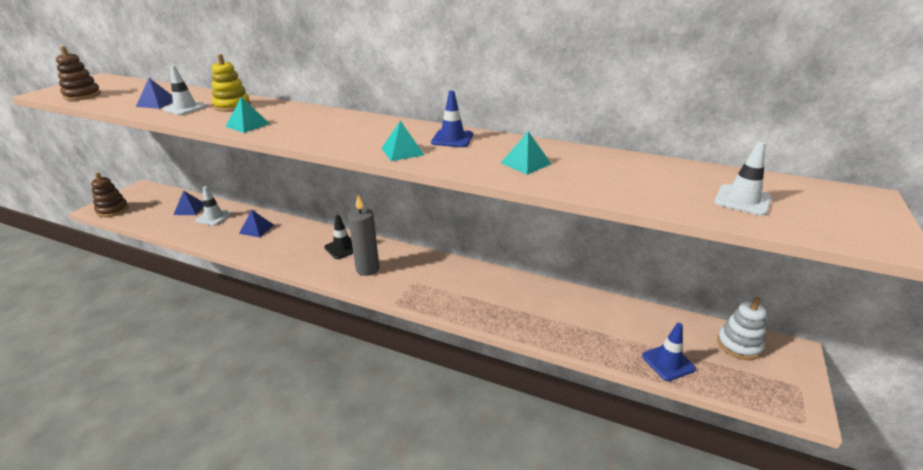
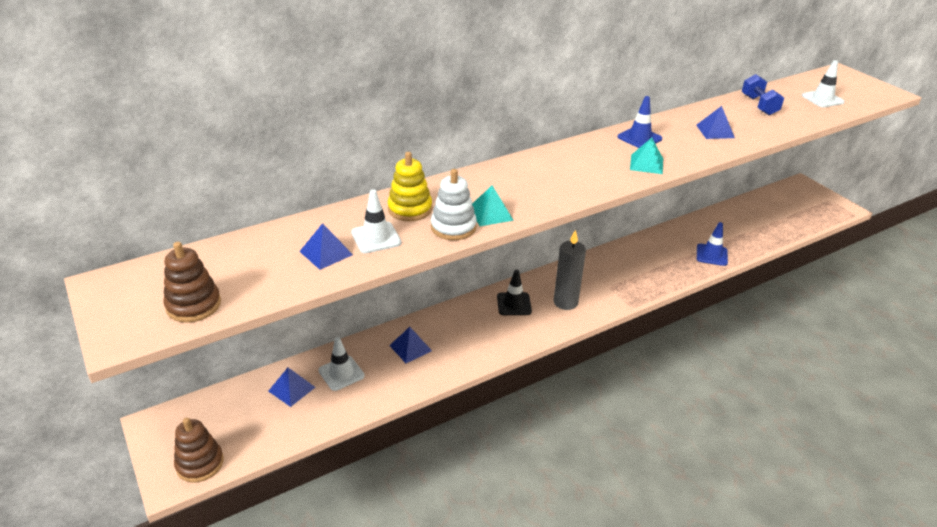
camera: 55 degrees left, 5 degrees up
turquoise pyramid [501,131,551,175] -> blue pyramid [696,106,735,139]
blue traffic cone [642,323,696,381] -> blue traffic cone moved to [697,222,728,266]
white stacking toy [717,297,767,360] -> white stacking toy moved to [431,169,477,240]
none -> blue dumbbell [742,74,784,115]

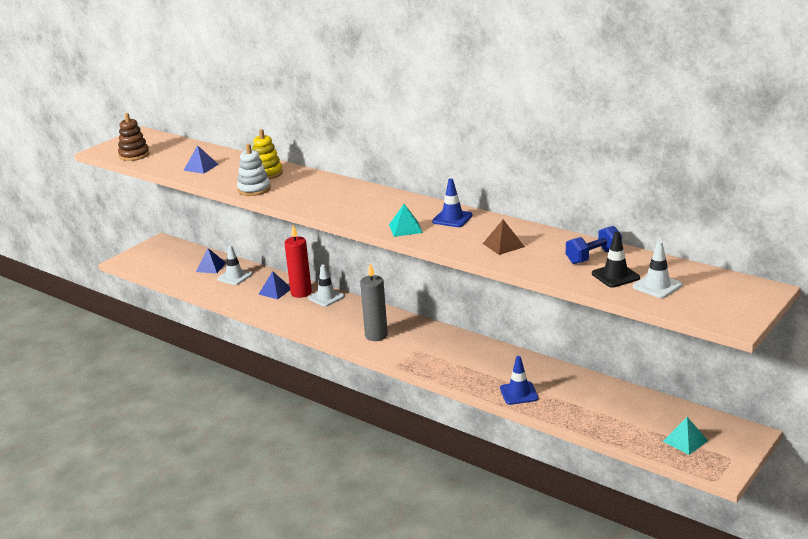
camera: 70 degrees right, 10 degrees down
brown stacking toy [174,418,224,482] -> none
white traffic cone [351,190,402,253] -> white traffic cone moved to [308,264,345,307]
turquoise pyramid [472,186,514,226] -> turquoise pyramid moved to [663,417,708,455]
black traffic cone [497,270,532,315] -> black traffic cone moved to [592,232,640,288]
blue pyramid [696,106,735,139] -> brown pyramid [483,220,525,255]
none -> red candle [284,225,312,298]

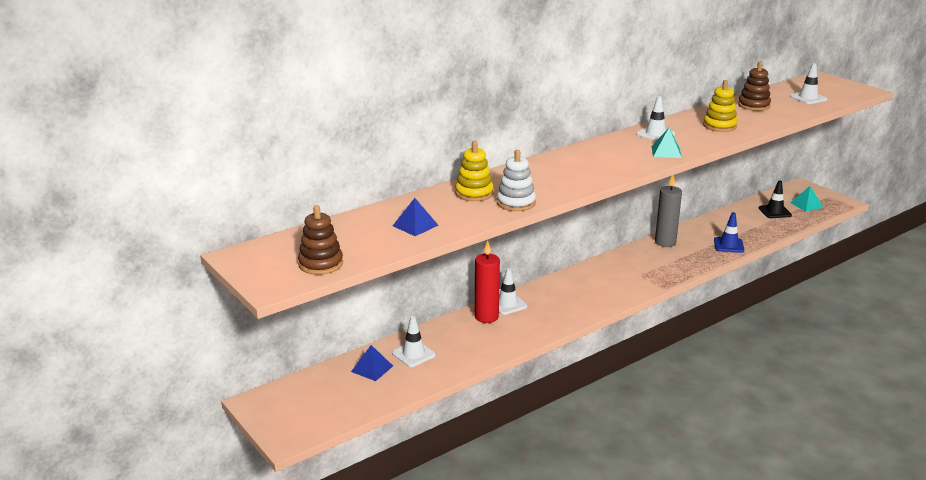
camera: 75 degrees left, 0 degrees up
blue pyramid [259,271,290,299] -> none
grey candle [360,263,388,341] -> grey candle moved to [655,175,682,247]
blue traffic cone [432,179,473,227] -> white traffic cone [636,96,675,141]
brown pyramid [483,220,525,255] -> yellow stacking toy [703,80,737,132]
blue dumbbell [566,226,622,264] -> brown stacking toy [738,62,771,111]
black traffic cone [592,232,640,288] -> black traffic cone moved to [759,180,792,218]

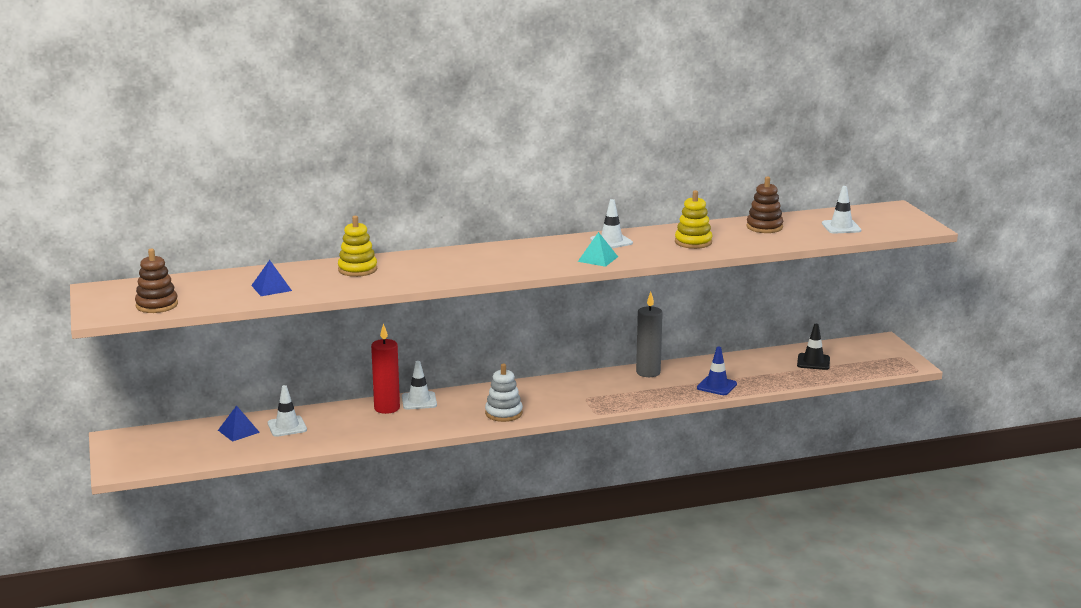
camera: 20 degrees right, 5 degrees down
white stacking toy [497,150,536,211] -> white stacking toy moved to [485,363,523,422]
turquoise pyramid [790,186,823,211] -> none

